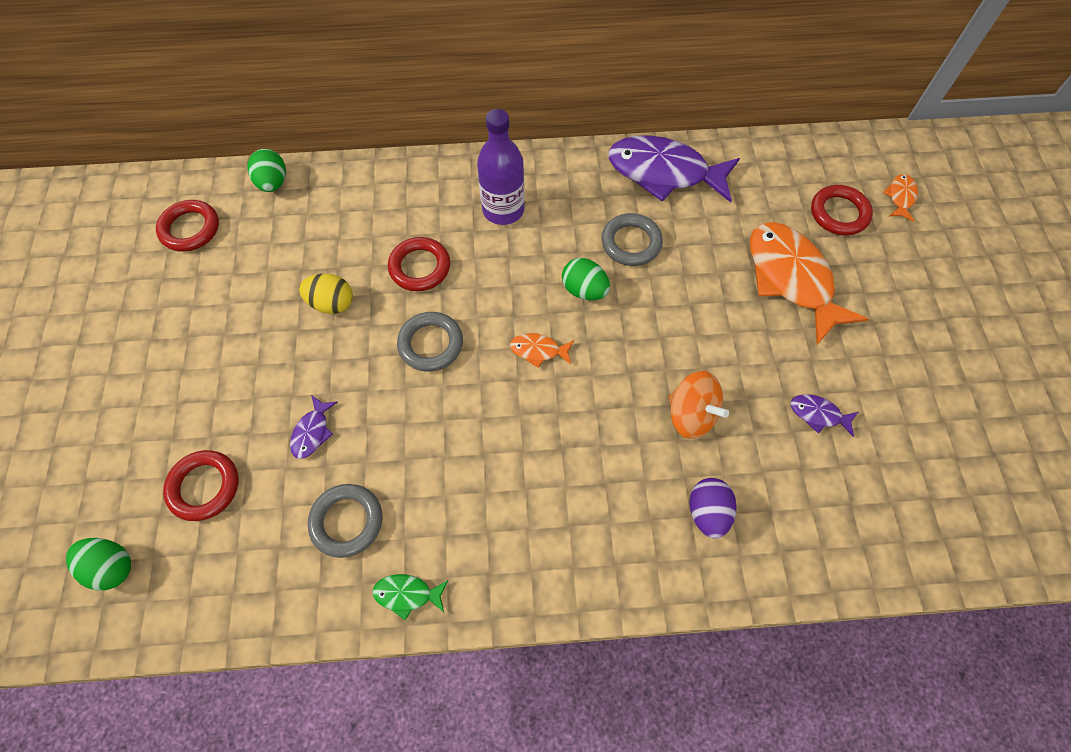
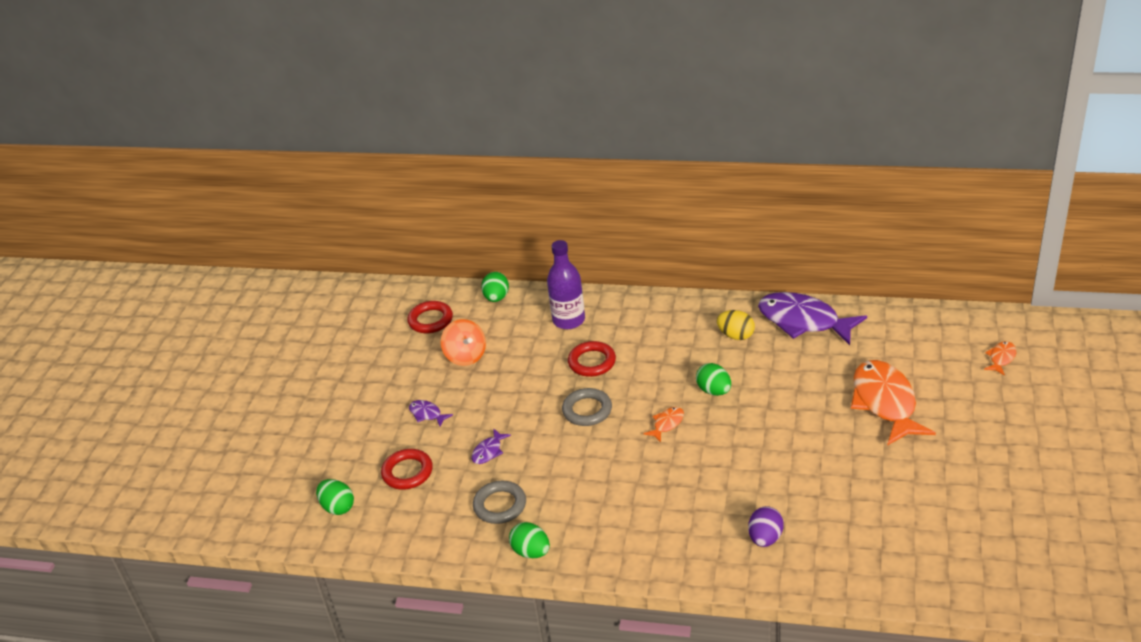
camera: 20 degrees right, 25 degrees down
yellow egg [299,274,353,314] -> yellow egg moved to [717,310,755,340]
green fish [373,574,448,620] -> green egg [509,522,550,558]
purple bottle [477,109,525,225] -> purple bottle moved to [547,240,585,329]
orange fish [510,333,574,368] -> orange fish turned 105 degrees clockwise [644,407,684,442]
grey ring [601,213,663,266] -> none
orange spinning top [669,371,729,439] -> orange spinning top moved to [441,319,486,366]
purple fish [791,394,858,437] -> purple fish moved to [409,400,453,427]
red ring [811,185,873,236] -> none

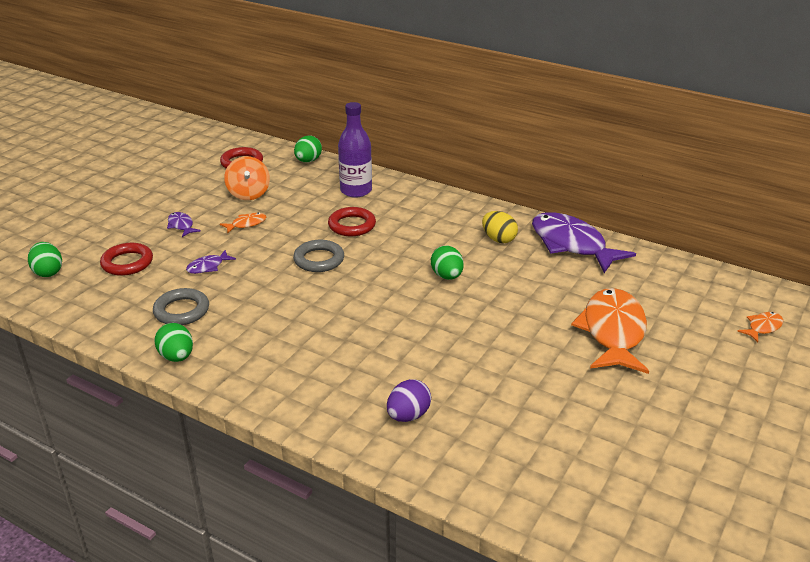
camera: 15 degrees right, 5 degrees down
orange fish [644,407,684,442] -> orange fish moved to [220,212,266,234]

